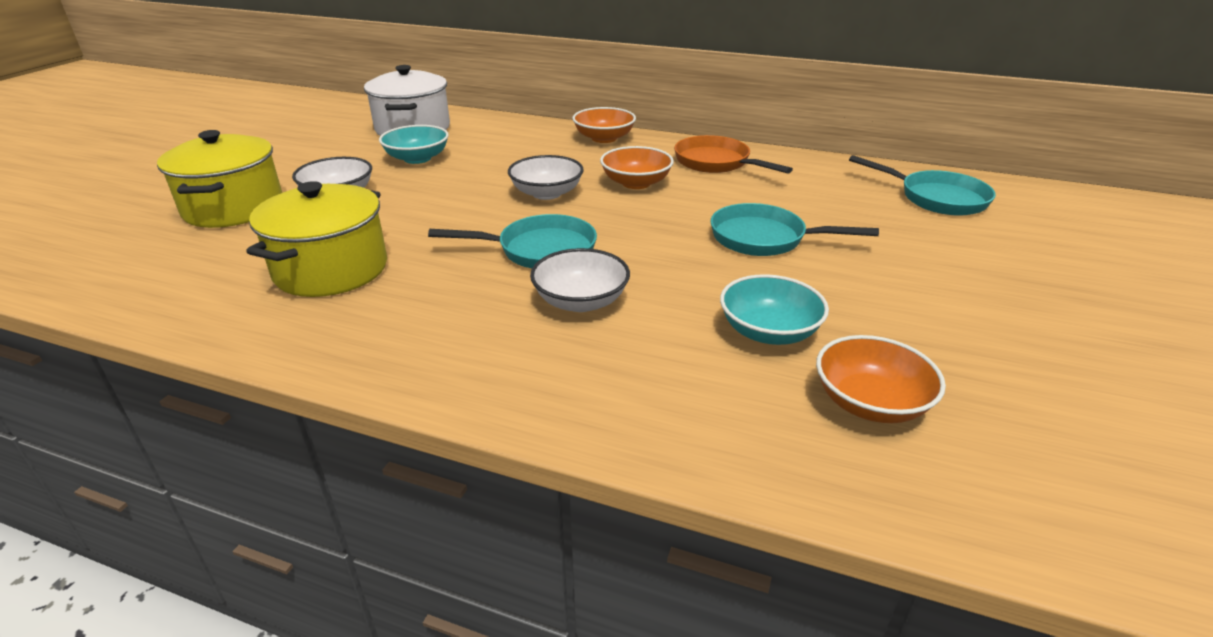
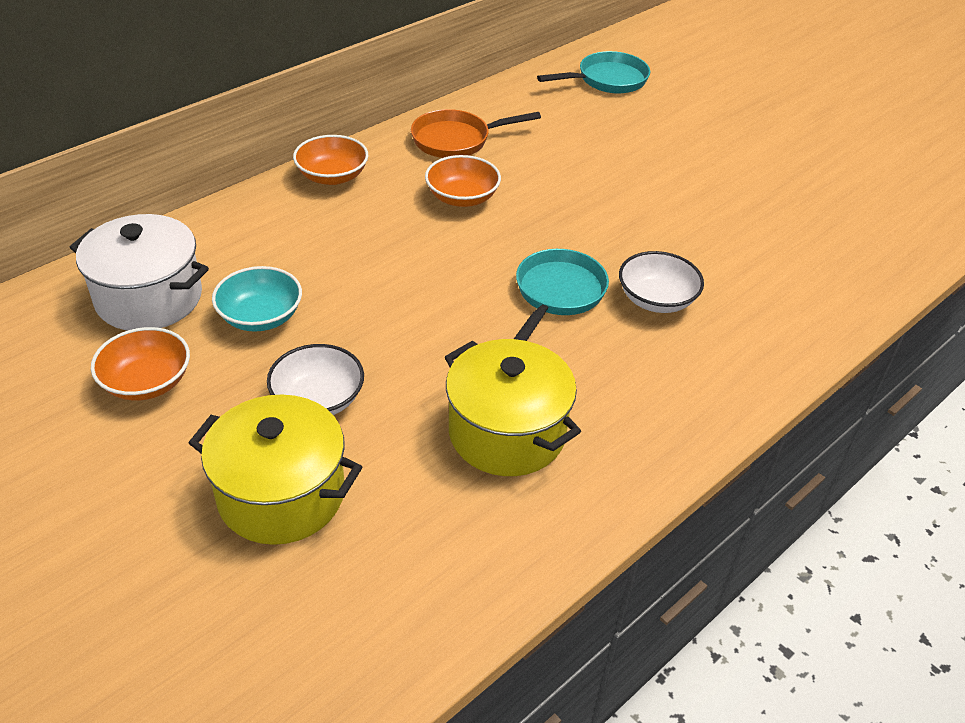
camera: 65 degrees left, 10 degrees up
white bowl [508,155,584,200] -> none
turquoise pan [710,203,879,256] -> none
turquoise bowl [720,274,829,345] -> none
orange bowl [816,335,946,423] -> orange bowl moved to [91,327,190,401]

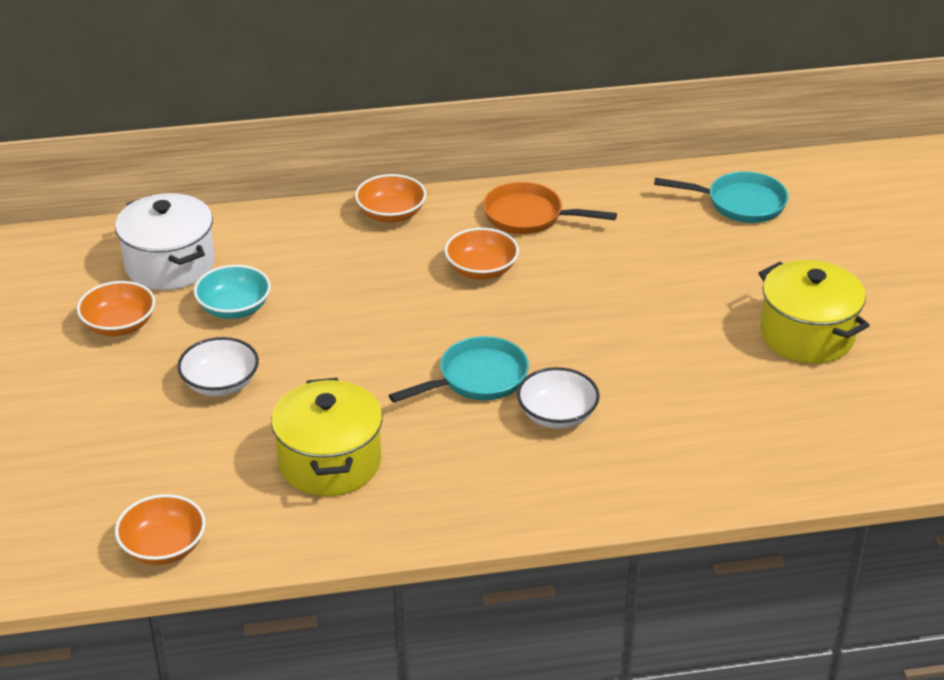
camera: 35 degrees right, 5 degrees down
yellow pot [189,395,362,545] -> yellow pot moved to [759,260,870,364]
none -> orange bowl [115,494,206,565]

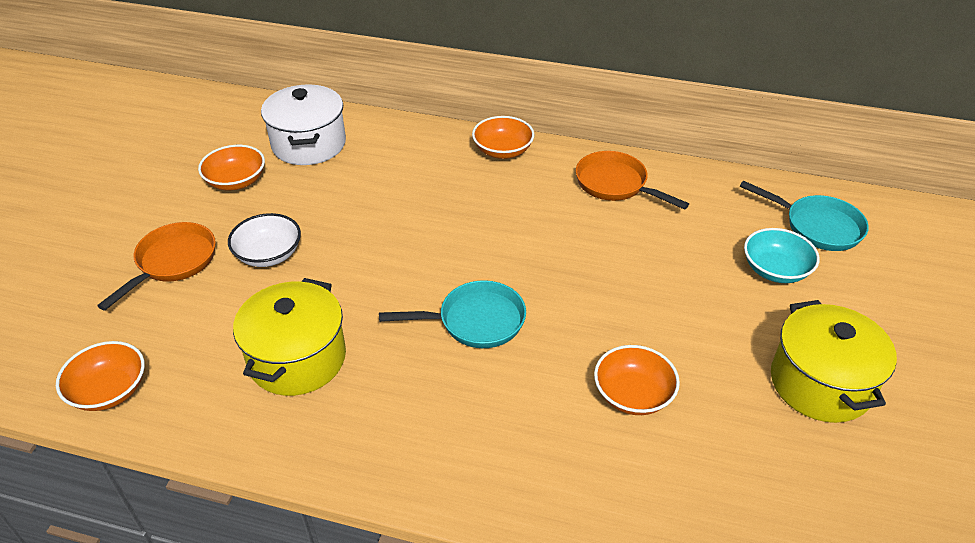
camera: 25 degrees right, 5 degrees up
turquoise bowl [194,265,271,319] -> turquoise bowl moved to [744,228,820,283]
orange bowl [445,228,519,280] -> orange bowl moved to [594,345,680,415]
white bowl [517,367,600,429] -> none
none -> orange pan [97,222,216,310]

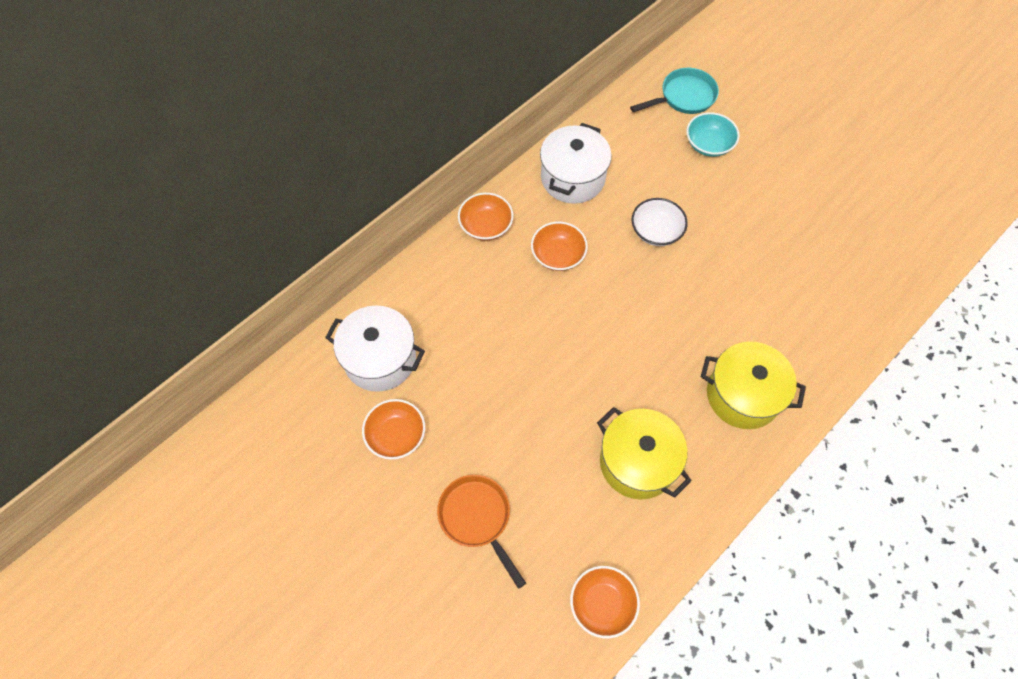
camera: 60 degrees left, 20 degrees up
white bowl [228,213,301,267] -> white bowl moved to [632,198,688,246]
turquoise pan [379,280,526,348] -> none
orange pan [576,151,689,210] -> white pot [540,123,612,204]
orange bowl [594,345,680,415] -> orange bowl moved to [531,222,588,271]
yellow pot [771,300,897,423] -> yellow pot moved to [701,342,806,429]

